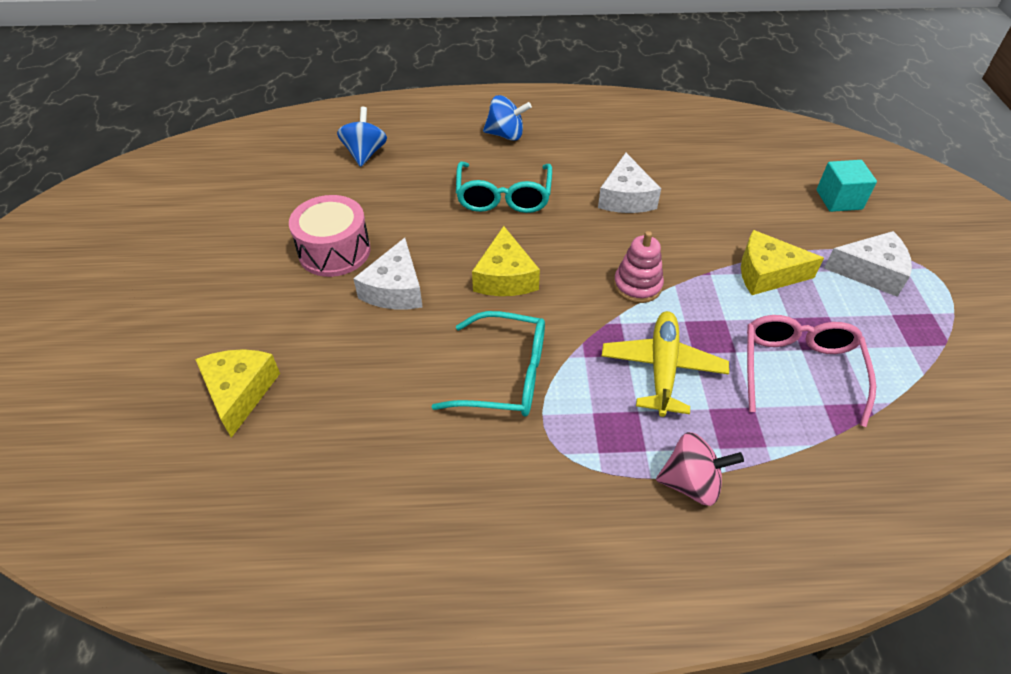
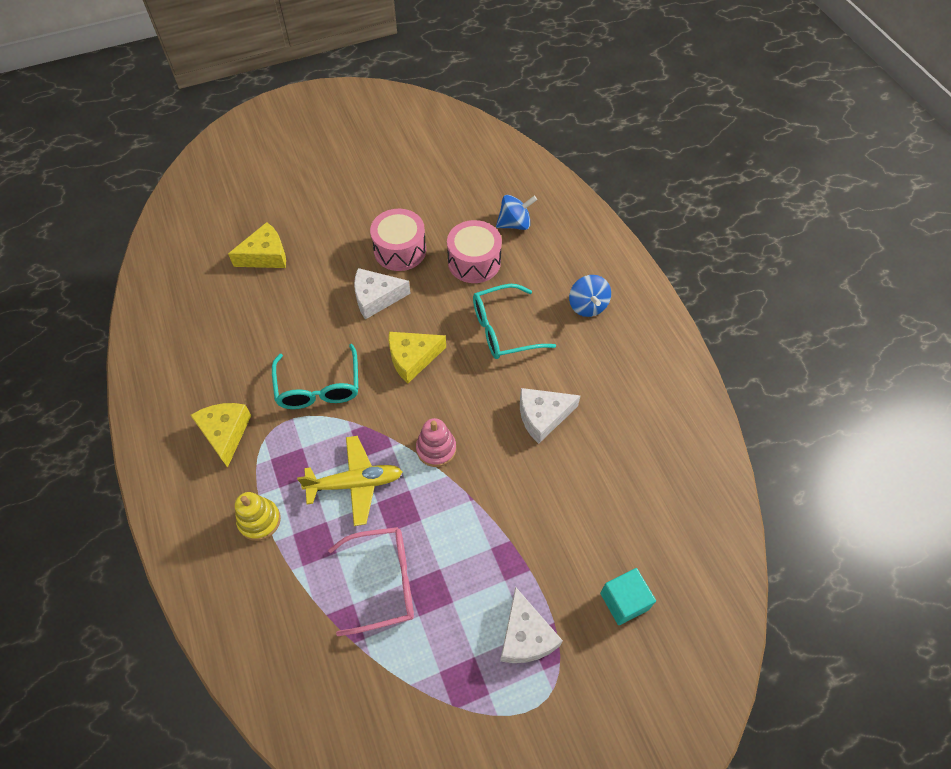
camera: 70 degrees right, 10 degrees up
pink spinning top [656,432,744,506] -> yellow stacking toy [235,492,281,541]
yellow cheese [741,230,824,295] -> yellow cheese moved to [190,403,251,468]
none -> pink drum [447,220,502,283]

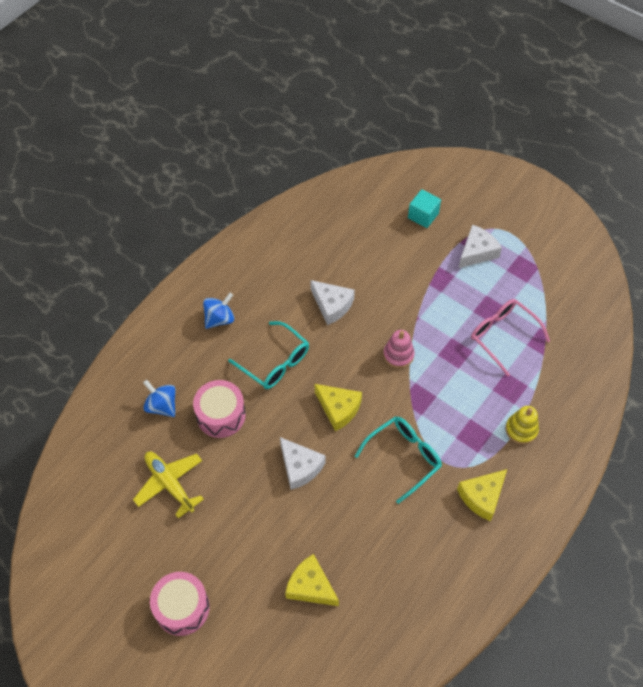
camera: 120 degrees left, 0 degrees up
yellow plane [297,436,403,526] -> yellow plane moved to [133,452,204,518]
pink drum [370,209,426,271] -> pink drum moved to [150,572,210,636]

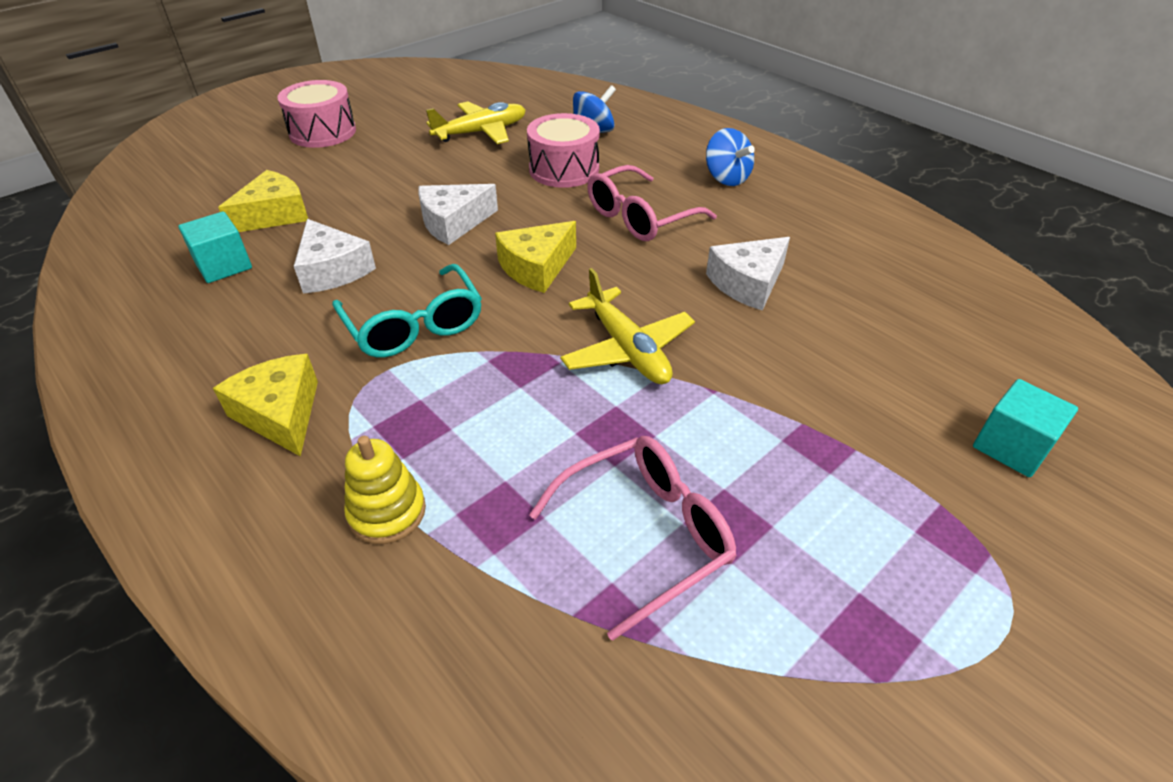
camera: 100 degrees right, 15 degrees down
turquoise glasses [228,321,309,389] -> pink glasses [587,165,717,241]
pink stacking toy [383,330,415,368] -> yellow plane [560,268,695,384]
white cheese [459,225,502,268] -> white cheese moved to [294,219,376,294]
none -> turquoise cube [178,211,252,283]

